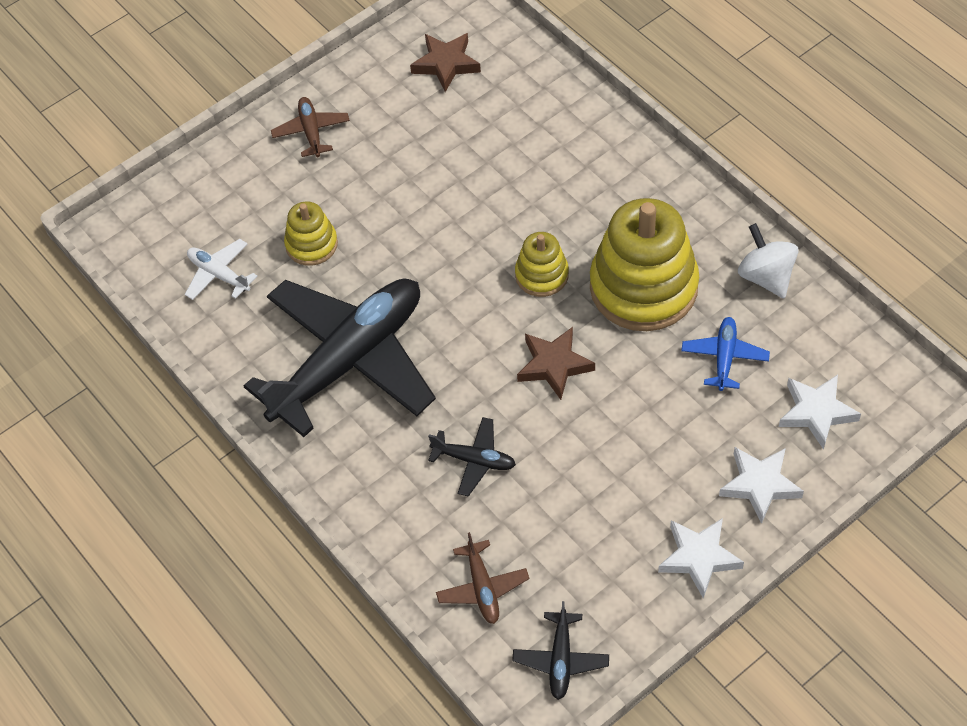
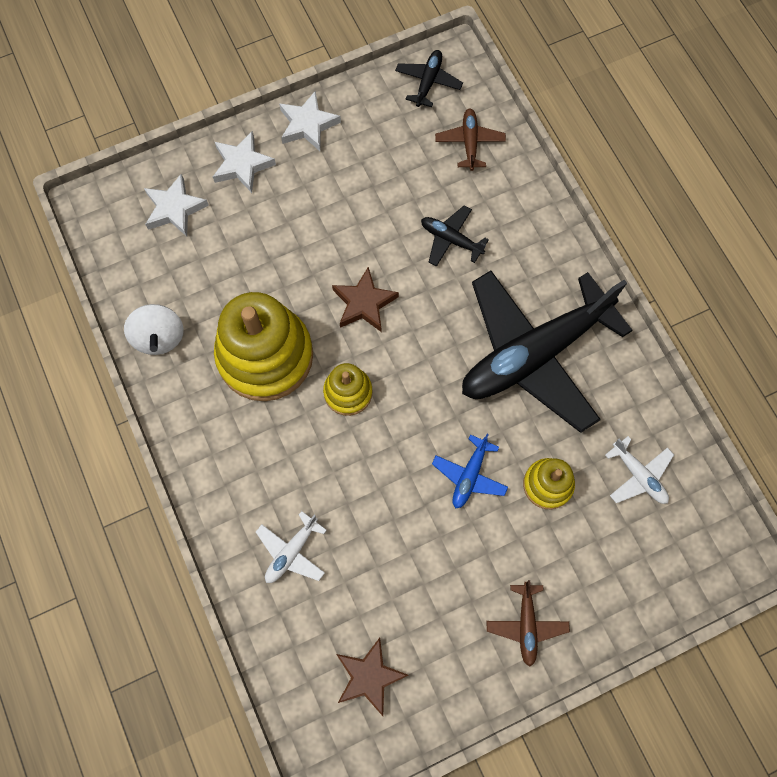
camera: 170 degrees left, 15 degrees up
blue plane [681,317,770,391] -> blue plane moved to [432,434,508,508]
none -> white plane [256,511,327,583]

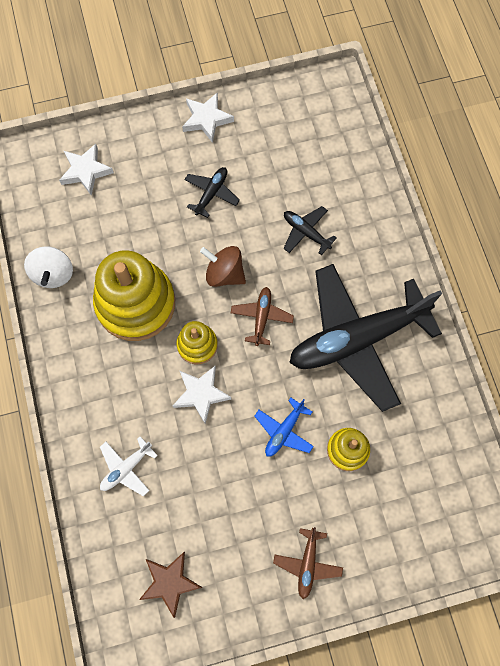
camera: 10 degrees right, 0 degrees up
white star [213,131,276,193] -> white star moved to [173,366,231,424]
brown star [332,267,399,332] -> brown spinning top [200,246,246,287]
black plane [395,50,463,107] -> black plane moved to [184,167,240,218]
brown plane [435,108,506,171] -> brown plane moved to [231,287,294,346]
white plane [605,436,674,504] -> none

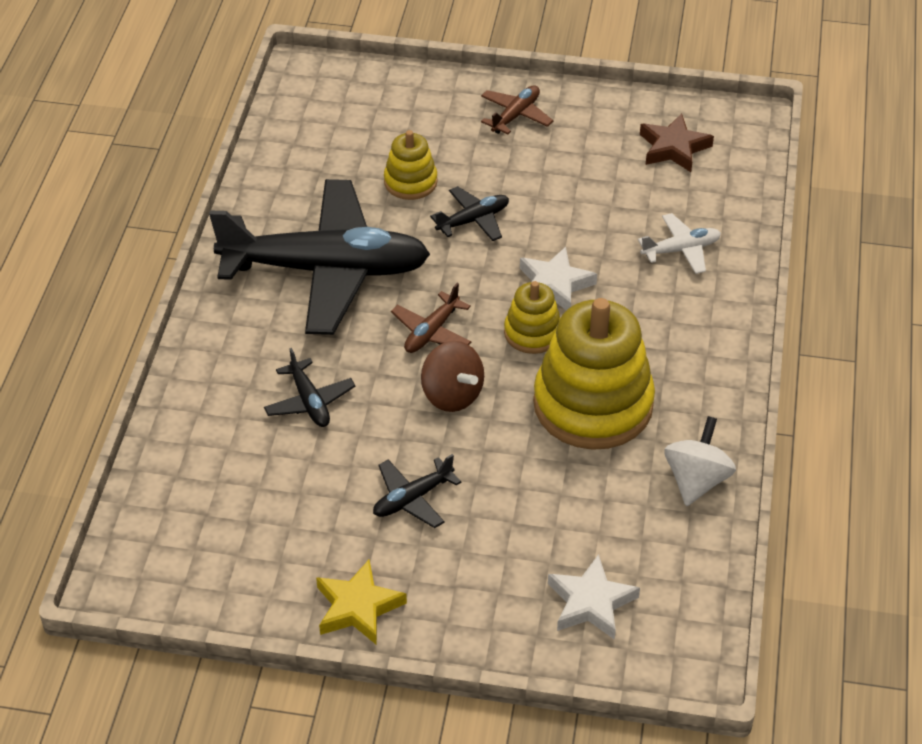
camera: 155 degrees left, 25 degrees down
white star [182,92,234,143] -> yellow star [316,560,407,645]
blue plane [255,398,314,457] -> black plane [430,186,509,241]

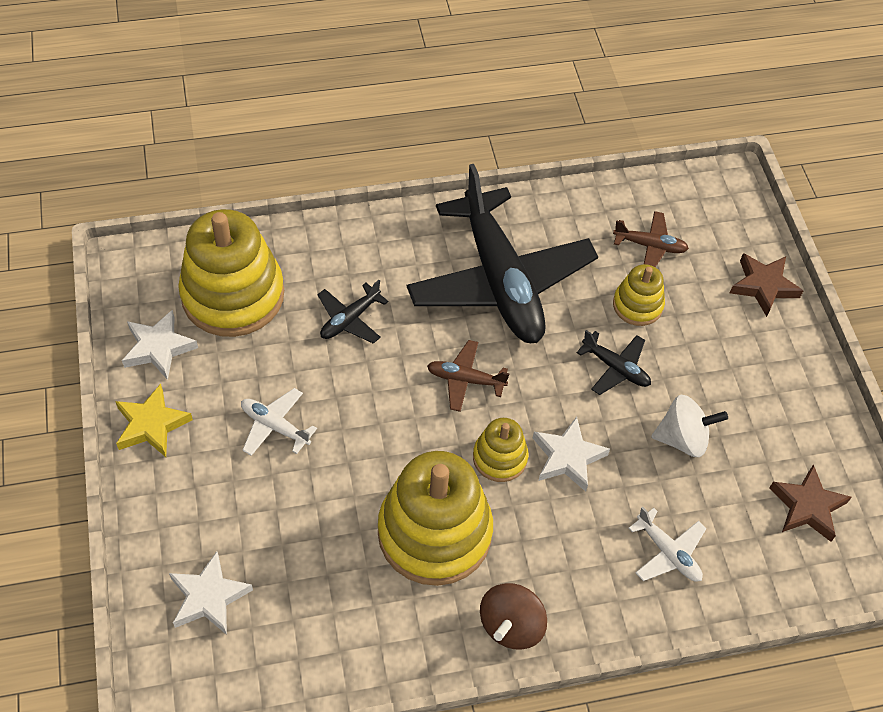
camera: 65 degrees right, 10 degrees up
black plane [373,454,461,528] -> white plane [241,388,317,456]
brown spinning top [421,341,484,412] -> brown spinning top moved to [480,583,547,650]
brown plane [481,85,553,134] -> brown plane moved to [613,211,689,267]
white spinning top [664,416,736,506] -> white spinning top moved to [651,395,728,457]
none -> white star [122,310,198,380]
none -> yellow stacking toy [178,209,284,337]
none -> brown star [730,253,803,317]

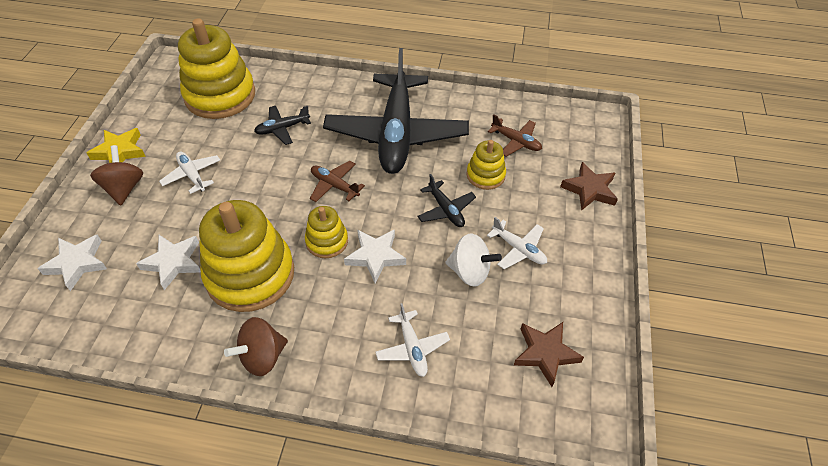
camera: 25 degrees right, 5 degrees down
white star [122,310,198,380] -> white star moved to [136,235,201,290]
none -> brown spinning top [90,145,143,205]
none -> white plane [487,217,547,269]

